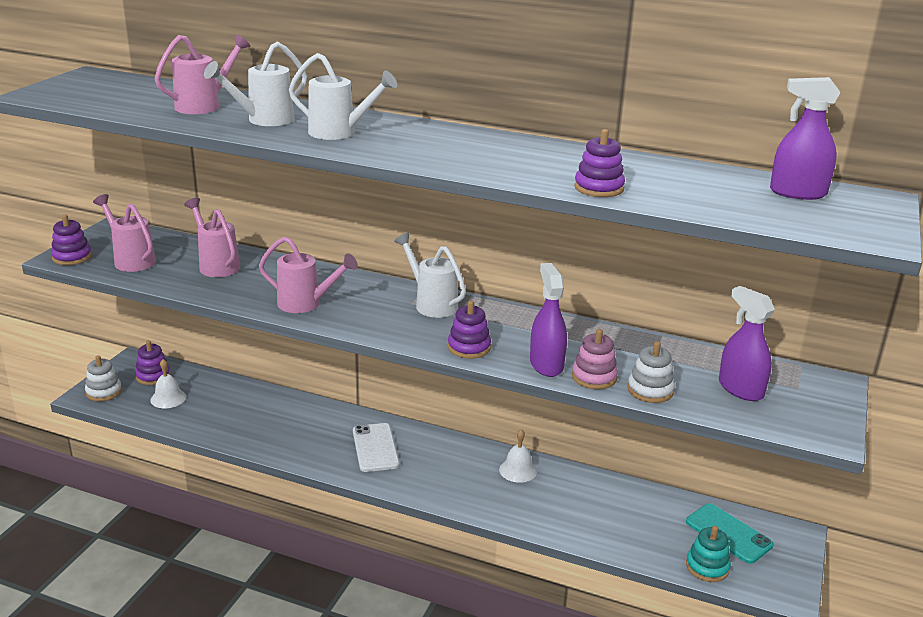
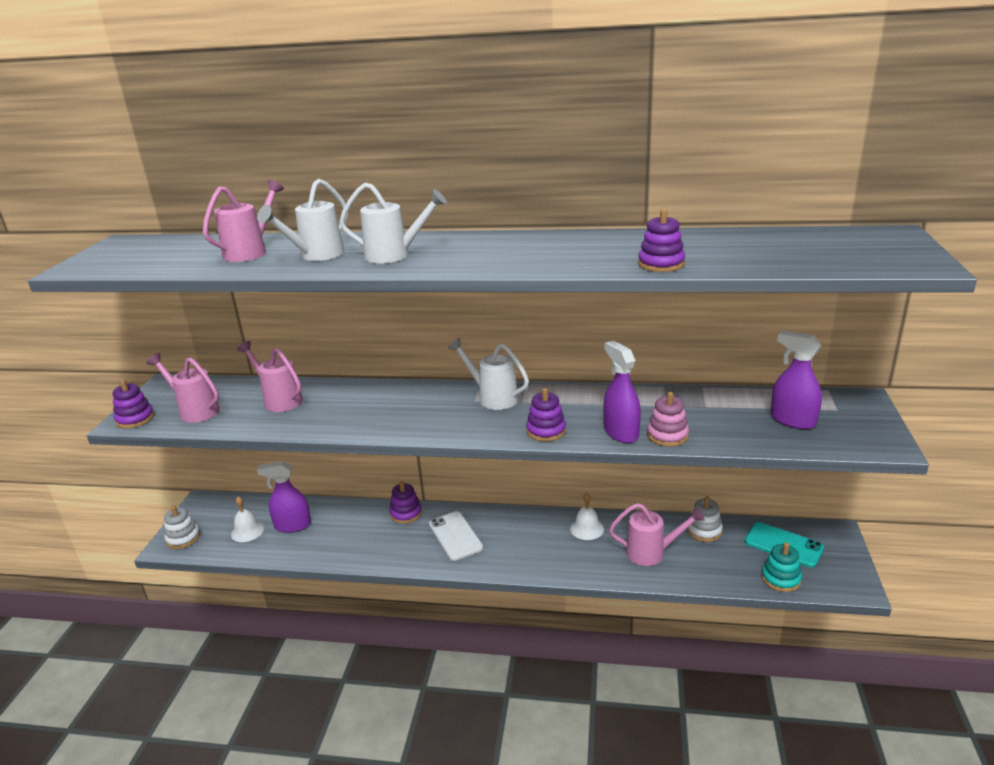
camera: 10 degrees left, 0 degrees up
purple stacking toy [135,340,170,385] -> purple stacking toy moved to [389,481,422,524]
pink watering can [259,236,358,313] -> pink watering can moved to [609,503,705,566]
white stacking toy [628,341,675,403] -> white stacking toy moved to [687,496,723,542]
purple spray bottle [770,77,840,200] -> purple spray bottle moved to [257,461,311,533]

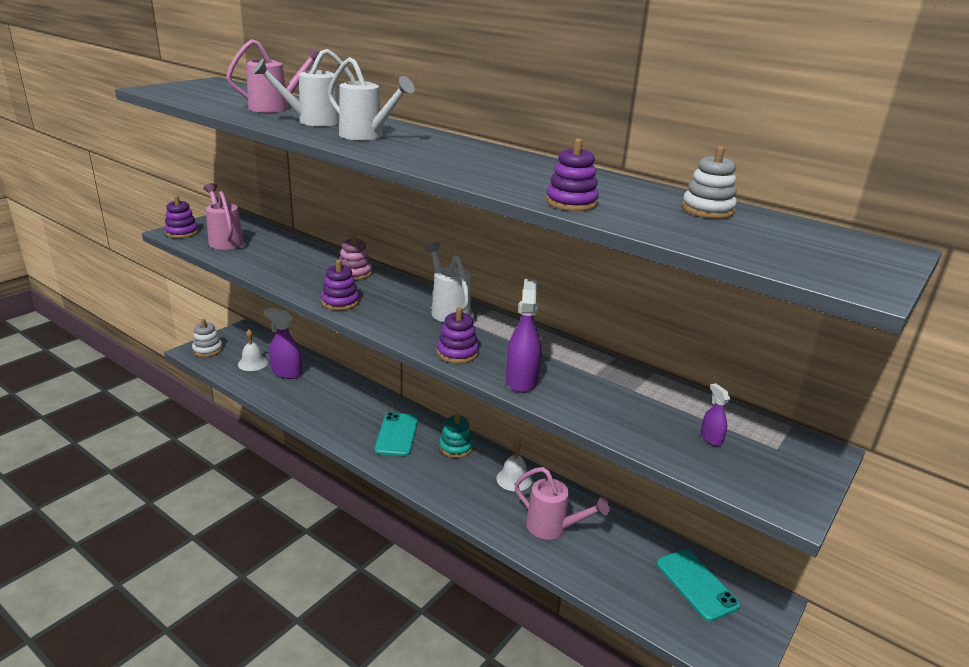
camera: 25 degrees right, 0 degrees up
pink watering can [237,341,303,412] -> none
purple stacking toy [389,481,422,524] -> purple stacking toy moved to [321,260,359,311]
white phone [429,511,483,561] -> turquoise phone [374,412,418,456]
pink stacking toy [647,391,689,447] -> pink stacking toy moved to [339,234,372,280]
white stacking toy [687,496,723,542] -> white stacking toy moved to [682,146,737,219]
turquoise stacking toy [761,542,802,592] -> turquoise stacking toy moved to [439,413,473,458]
purple spray bottle [771,331,822,429] -> purple spray bottle [700,383,730,446], size x0.51

